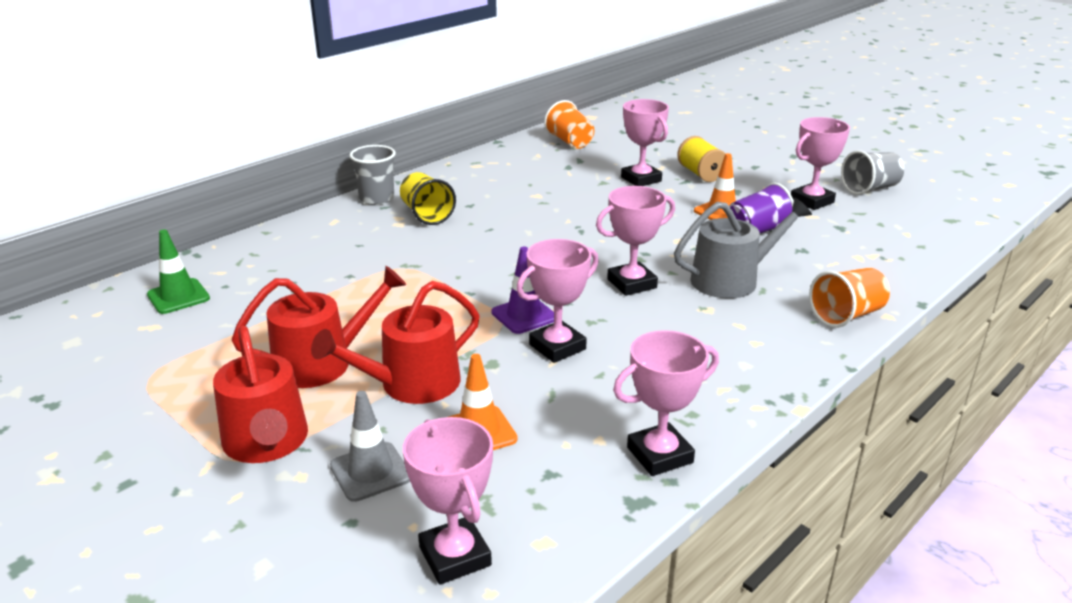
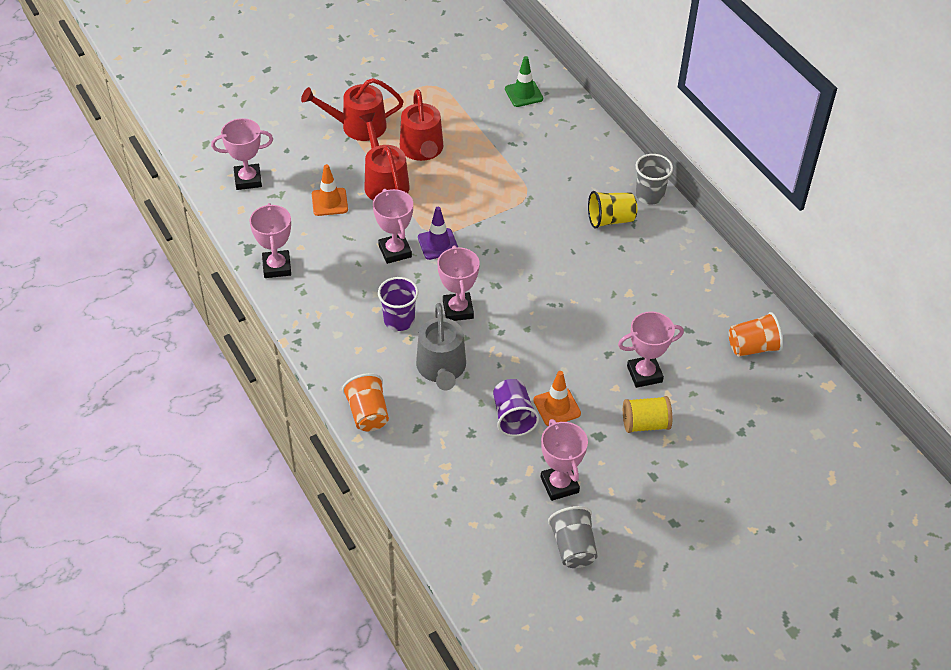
camera: 105 degrees right, 20 degrees up
grey traffic cone [330,391,410,502] -> none
none -> purple cup [378,277,419,331]

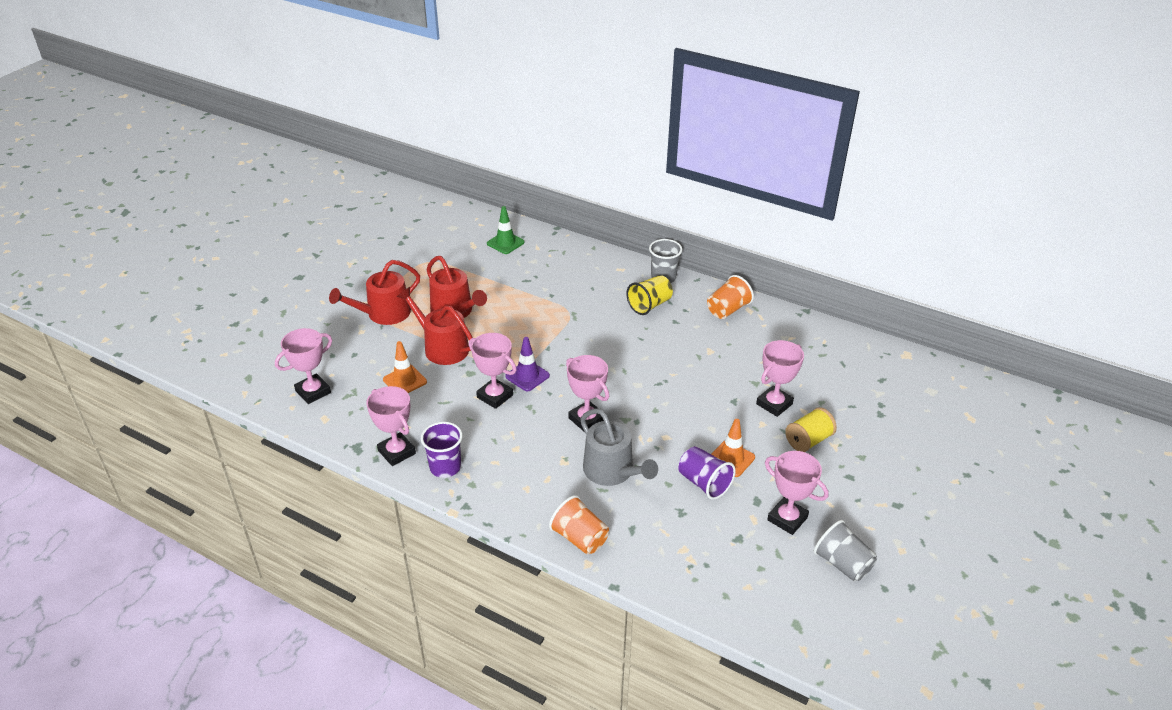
camera: 30 degrees left, 10 degrees down
purple cup [378,277,419,331] -> purple cup moved to [421,422,463,478]
orange cup [729,312,783,357] -> orange cup moved to [707,275,754,319]

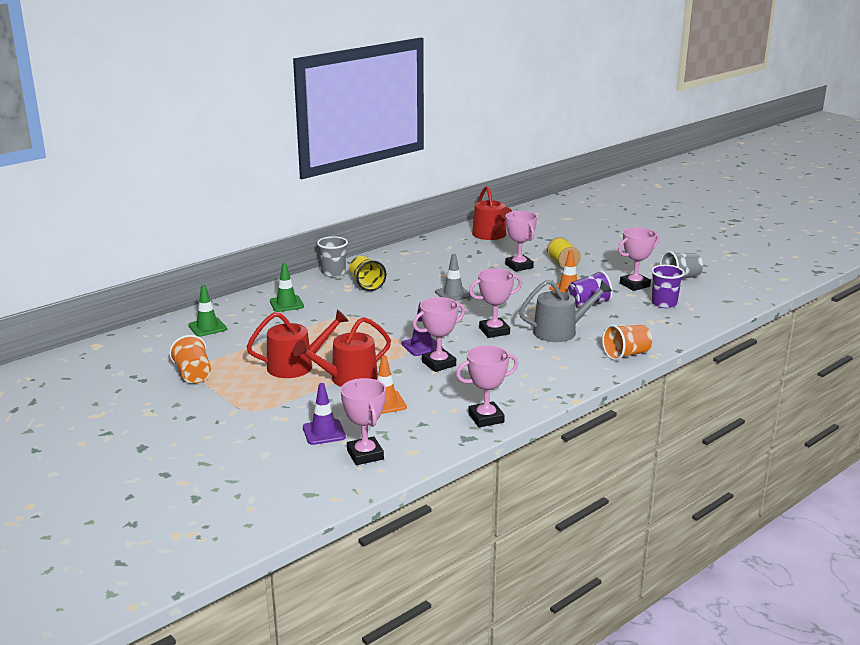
camera: 70 degrees left, 15 degrees down
red watering can [329,260,420,325] -> red watering can moved to [472,186,512,240]
purple cup [421,422,463,478] -> purple cup moved to [651,265,685,308]
orange cup [707,275,754,319] -> orange cup moved to [169,335,211,383]
none -> green traffic cone [270,263,304,312]
none -> purple traffic cone [303,383,346,445]
none -> grey traffic cone [435,254,471,301]

